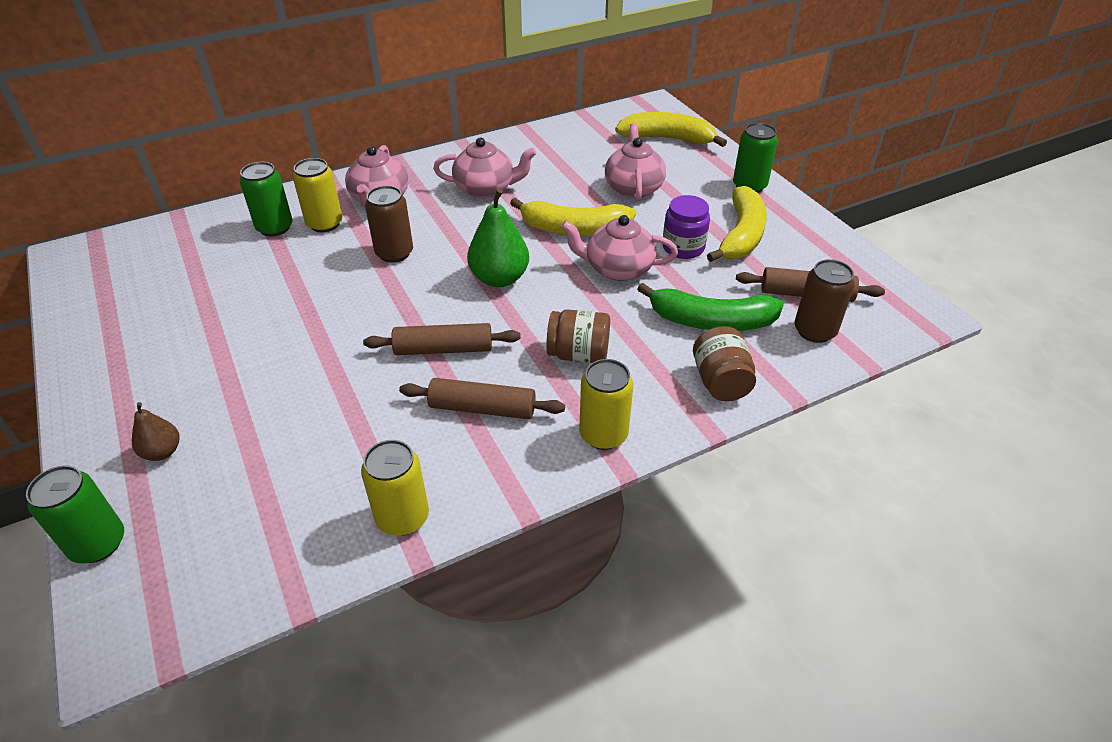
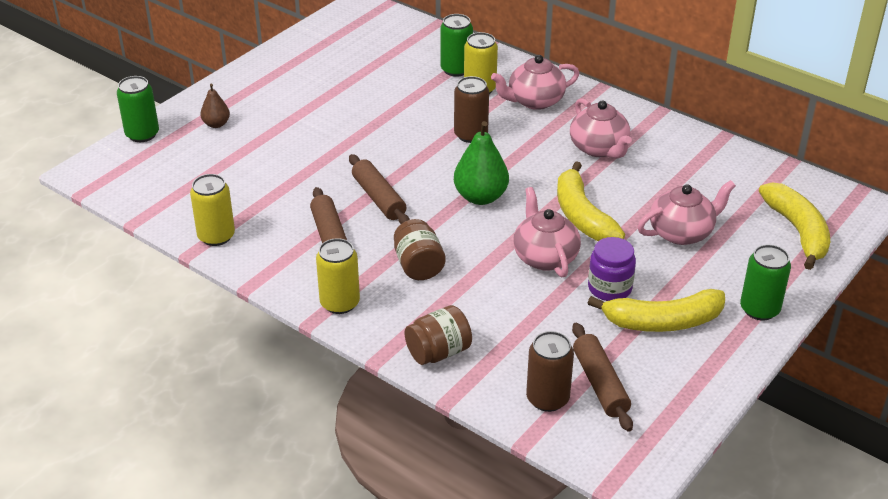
camera: 65 degrees right, 5 degrees down
green banana [637,283,784,331] -> none

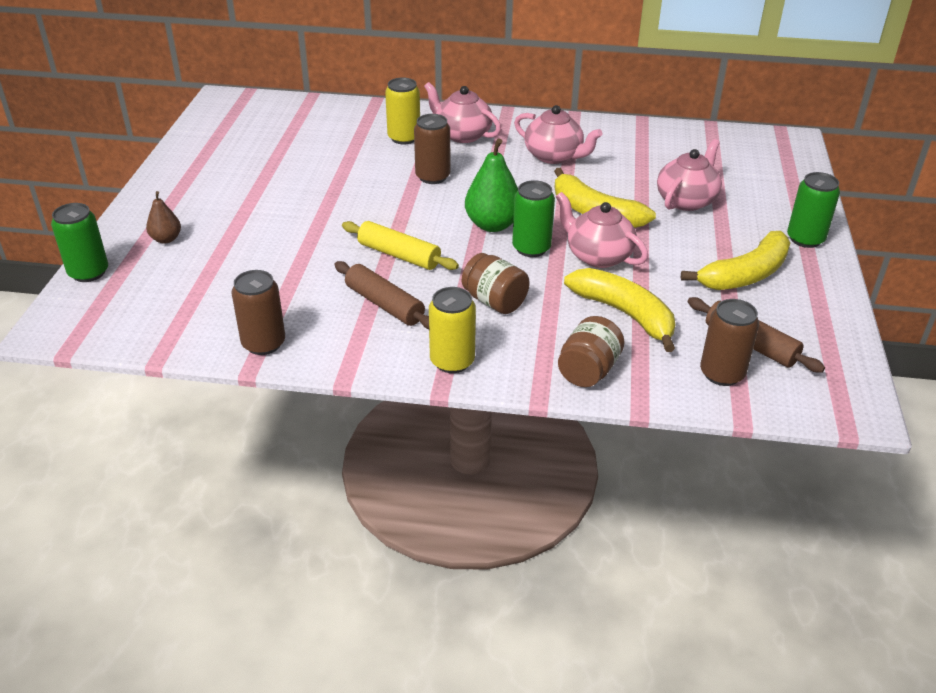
camera: 30 degrees left, 0 degrees up
yellow can [190,174,235,246] -> brown can [231,270,285,355]
brown rolling pin [349,154,410,224] -> yellow rolling pin [342,221,459,270]
green can [440,14,473,77] -> green can moved to [512,180,555,257]
pink teapot [491,55,580,110] -> pink teapot turned 90 degrees clockwise [424,82,501,143]
purple jar [588,237,636,301] -> none
yellow banana [759,182,830,270] -> yellow banana moved to [564,268,675,352]

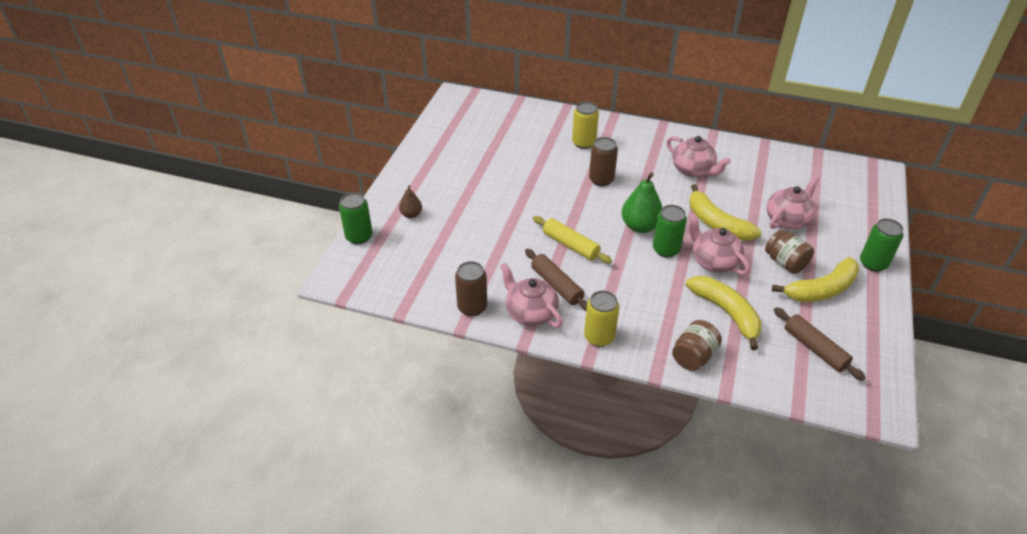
camera: 10 degrees right, 5 degrees up
pink teapot [424,82,501,143] -> pink teapot moved to [500,263,563,328]
brown jar [462,253,530,314] -> brown jar moved to [765,229,814,274]
brown can [700,299,759,386] -> none

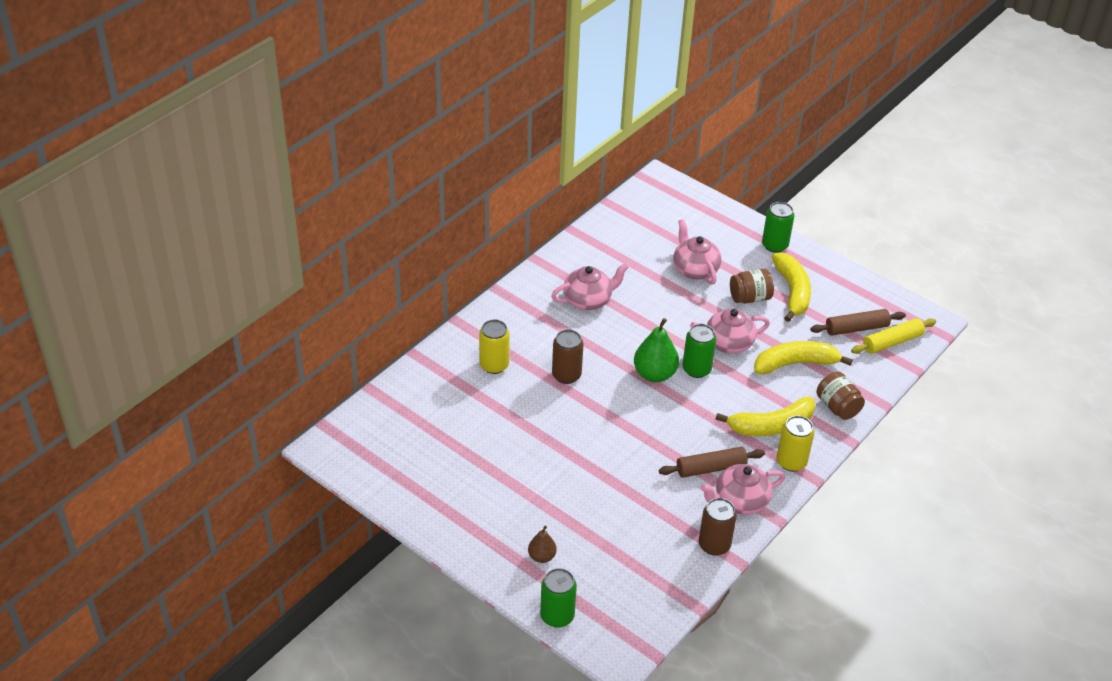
camera: 70 degrees left, 0 degrees up
yellow rolling pin [533,216,612,264] -> yellow rolling pin moved to [851,318,936,354]
yellow banana [689,184,762,241] -> yellow banana moved to [716,397,815,436]

